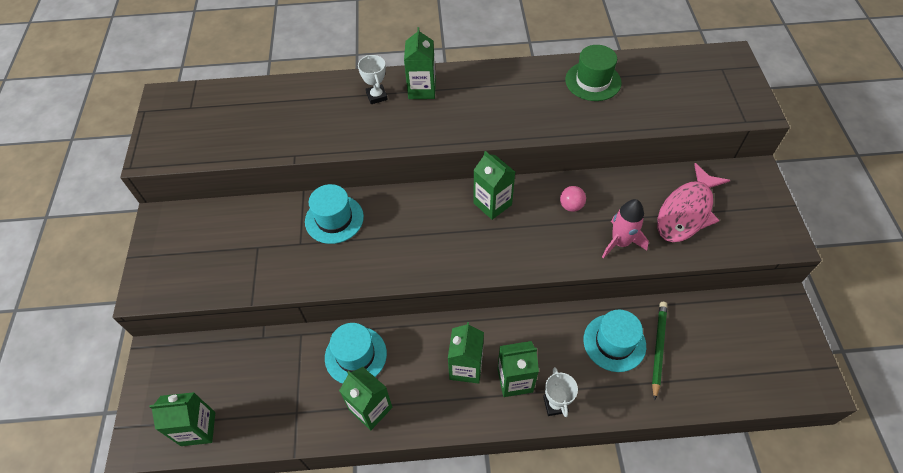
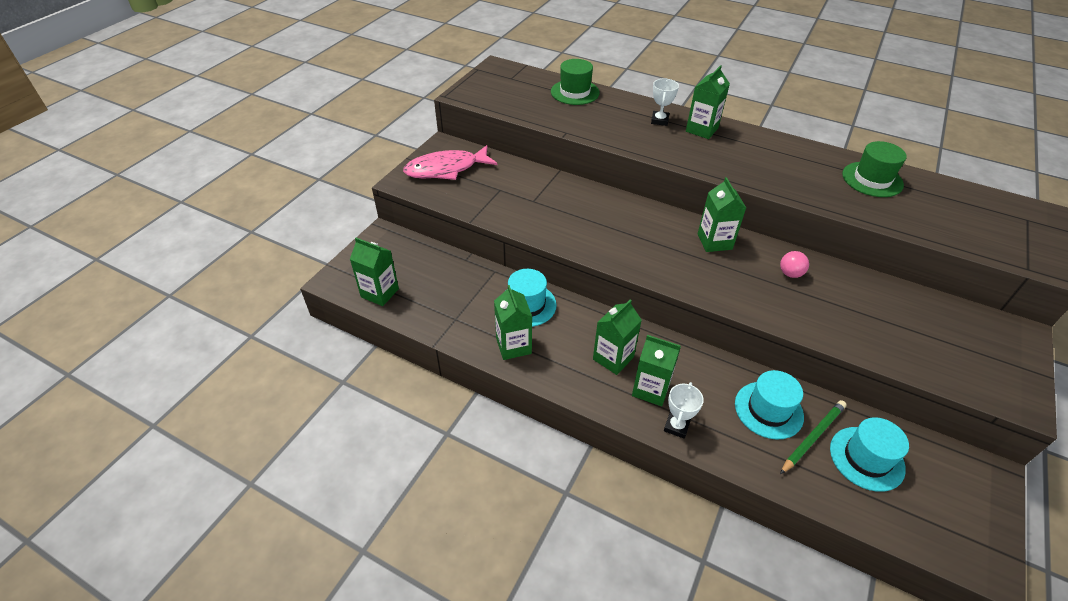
camera: 30 degrees right, 10 degrees down
turquoise hat [305,184,364,244] -> turquoise hat moved to [830,417,909,492]
pink rocket [602,199,649,259] -> none
pink fish [657,163,730,242] -> pink fish moved to [403,145,497,180]
none -> green hat [551,59,600,105]

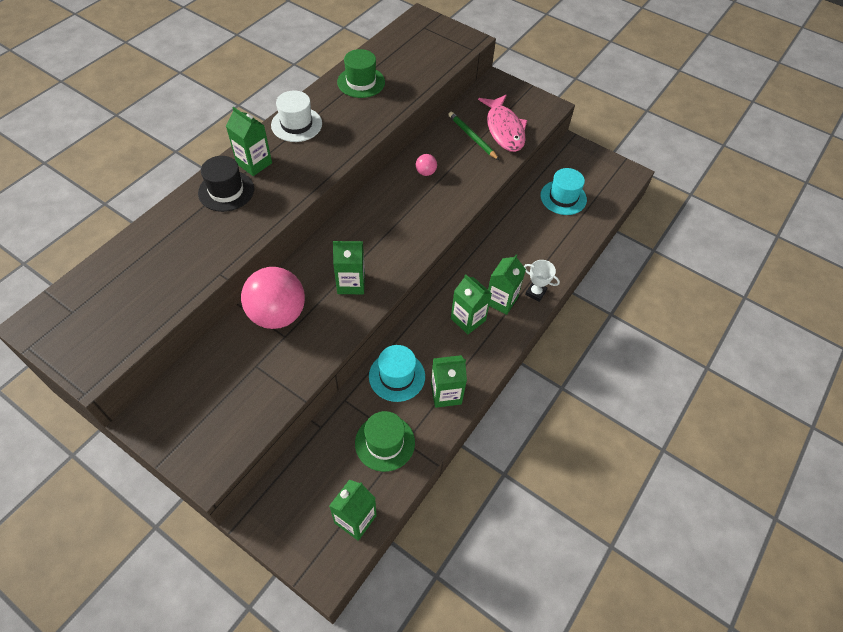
camera: 85 degrees left, 10 degrees up
pink fish [403,145,497,180] -> pink fish moved to [478,95,528,152]
green hat [551,59,600,105] -> green hat moved to [355,411,415,472]
white trophy [651,78,679,126] -> black hat [198,156,254,212]
green carton [697,177,746,252] -> green carton moved to [333,241,365,294]
turquoise hat [735,370,804,440] -> none
green pencil [780,400,846,474] -> green pencil moved to [448,112,499,160]
none -> pink ball [241,267,305,329]
none -> white hat [271,90,322,142]

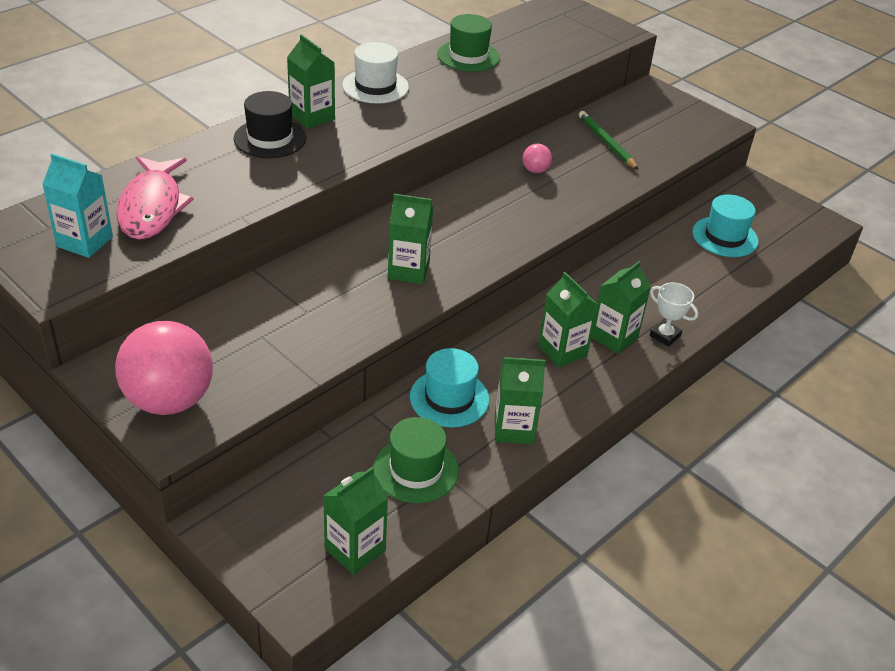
camera: 10 degrees right, 15 degrees down
pink ball [241,267,305,329] -> pink ball moved to [115,321,213,415]
pink fish [478,95,528,152] -> pink fish moved to [116,156,194,240]
none -> turquoise carton [42,154,113,258]

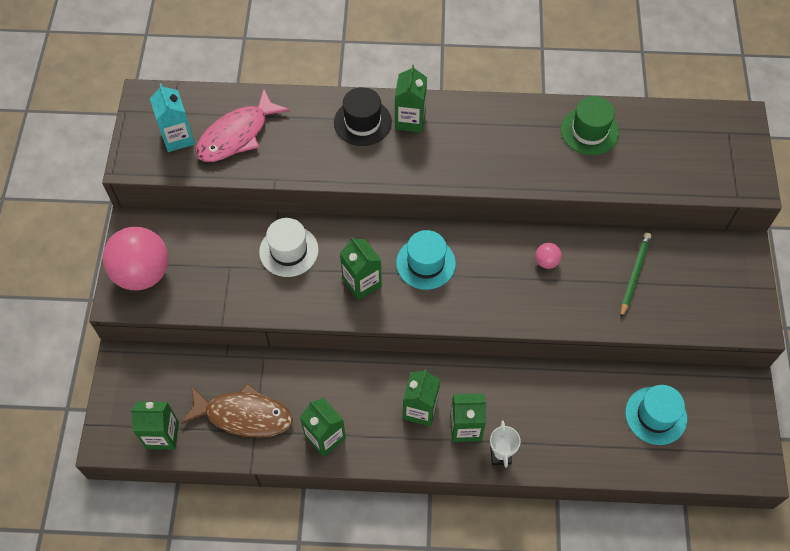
camera: 50 degrees right, 20 degrees up
white hat [342,42,409,104] -> white hat moved to [259,218,319,277]
green hat [373,417,459,503] -> brown fish [181,383,293,438]
turquoise hat [410,348,489,427] -> turquoise hat moved to [396,230,456,290]

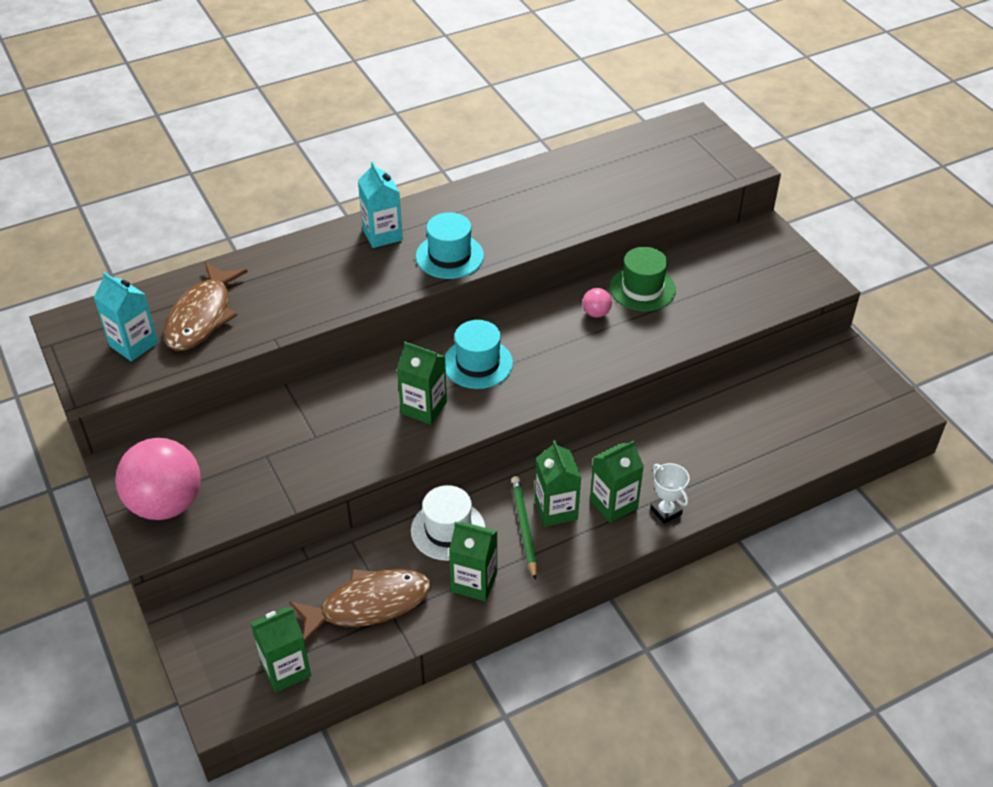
camera: 30 degrees left, 15 degrees down
pink fish [195,89,290,162] -> brown fish [163,262,248,351]
white hat [259,218,319,277] -> white hat moved to [411,485,485,561]
black hat [334,87,392,146] -> none
green carton [395,65,427,133] -> turquoise carton [358,161,403,248]
green hat [561,96,619,155] -> green hat moved to [610,247,676,311]
green pencil [620,233,651,318] -> green pencil moved to [511,476,537,580]
turquoise hat [625,385,687,445] -> turquoise hat moved to [416,212,484,279]

